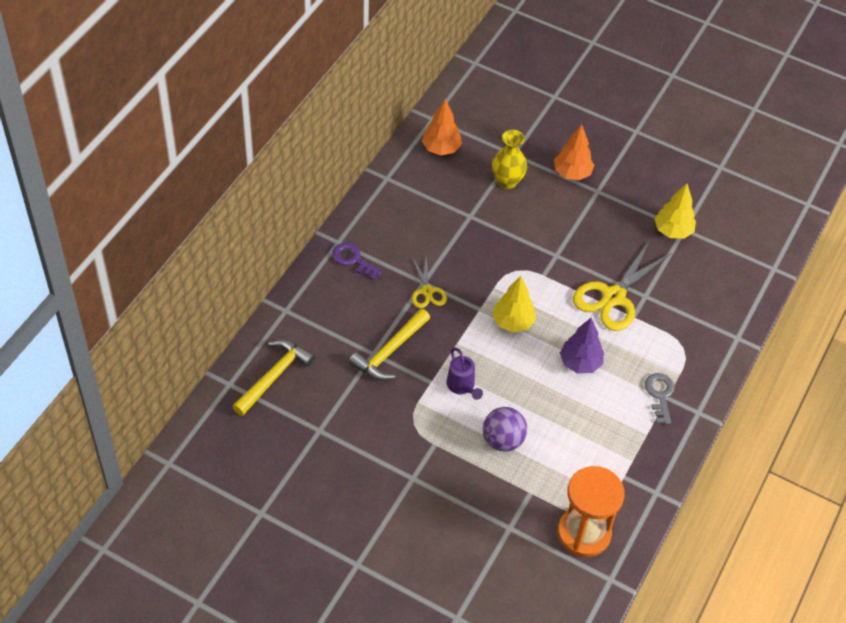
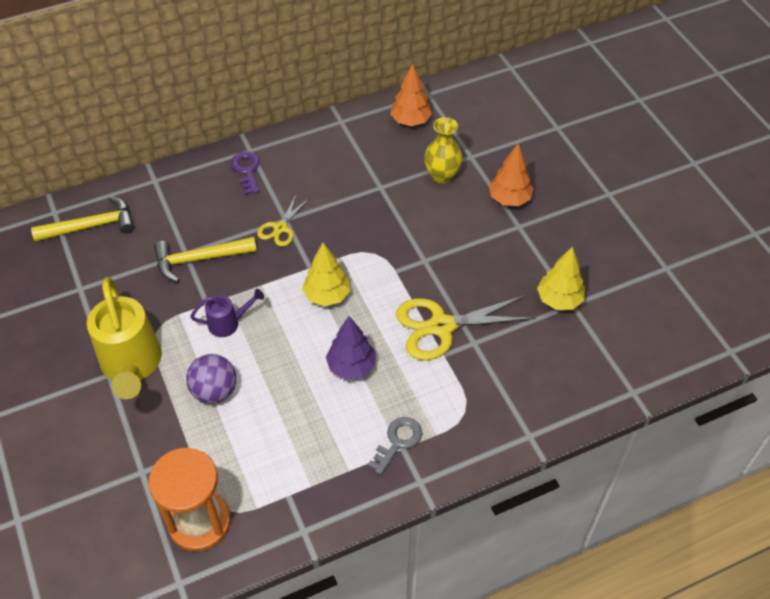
camera: 40 degrees right, 0 degrees up
purple watering can [446,348,483,400] -> purple watering can turned 120 degrees counterclockwise [190,289,264,337]
none -> yellow watering can [87,277,162,399]

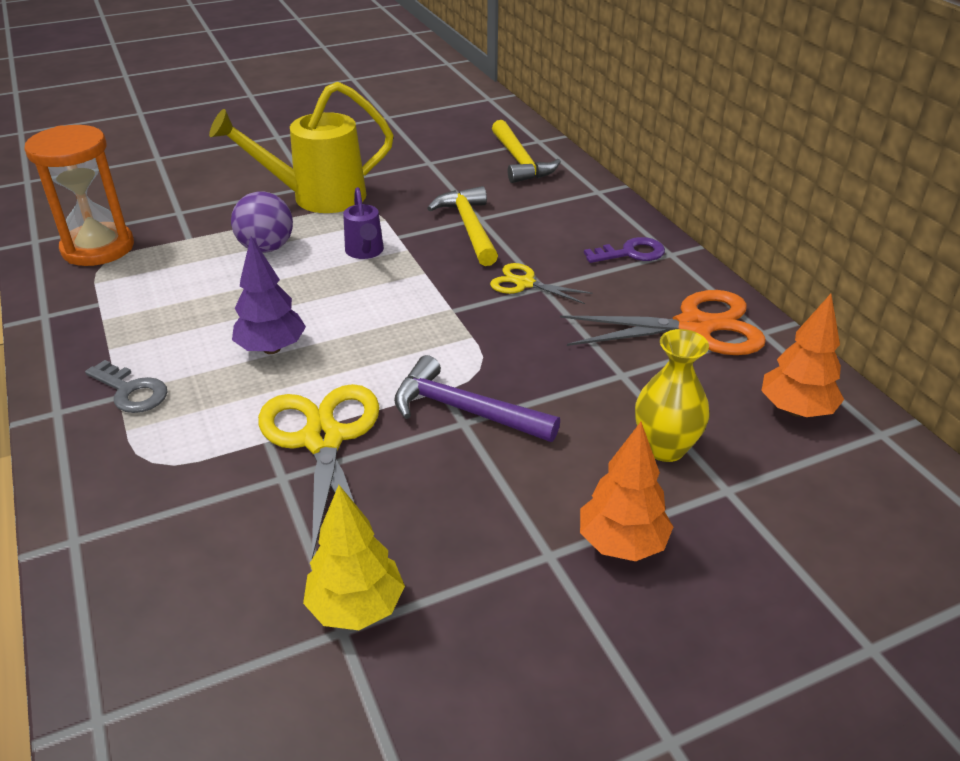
camera: 90 degrees right, 15 degrees down
yellow tree [302,243,350,306] -> none
none -> purple hammer [394,355,560,442]
none -> orange scissors [560,290,766,355]

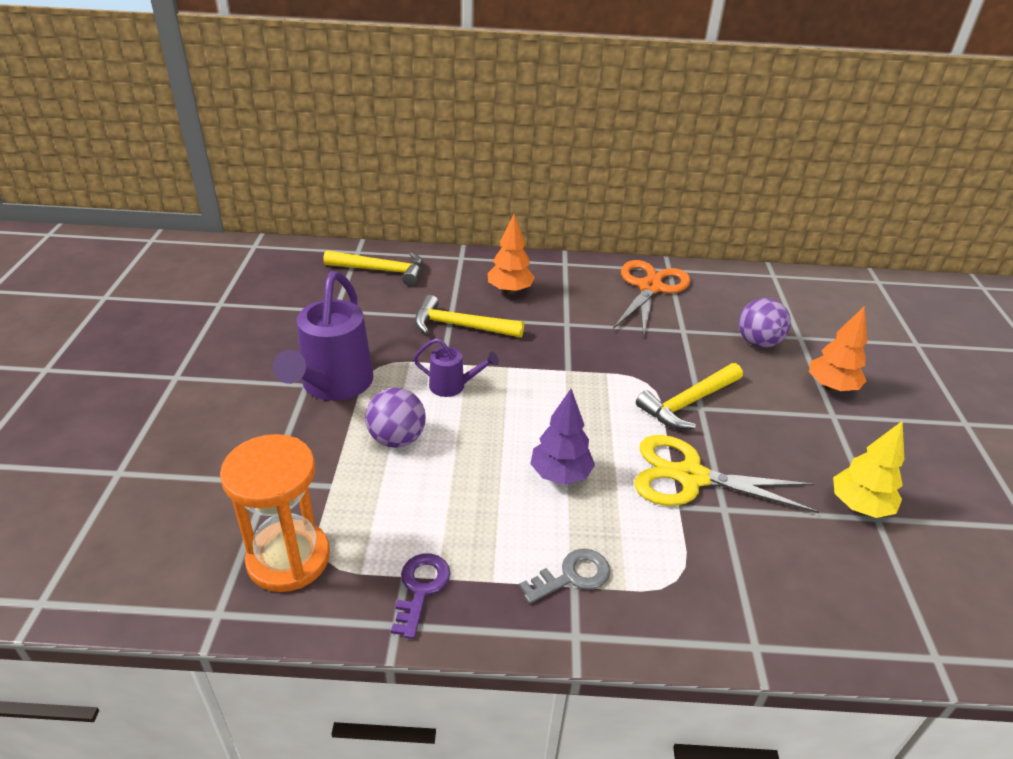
camera: 65 degrees left, 0 degrees up
yellow watering can [209,82,394,213] -> purple watering can [273,271,373,401]
purple hammer [394,355,560,442] -> yellow hammer [636,363,743,429]
yellow scissors [490,263,593,304] -> none
purple key [584,237,665,263] -> purple key moved to [391,553,451,639]
yellow vase [635,329,710,462] -> purple ball [738,298,791,348]
orange tree [761,294,844,417] -> orange tree moved to [488,214,535,294]

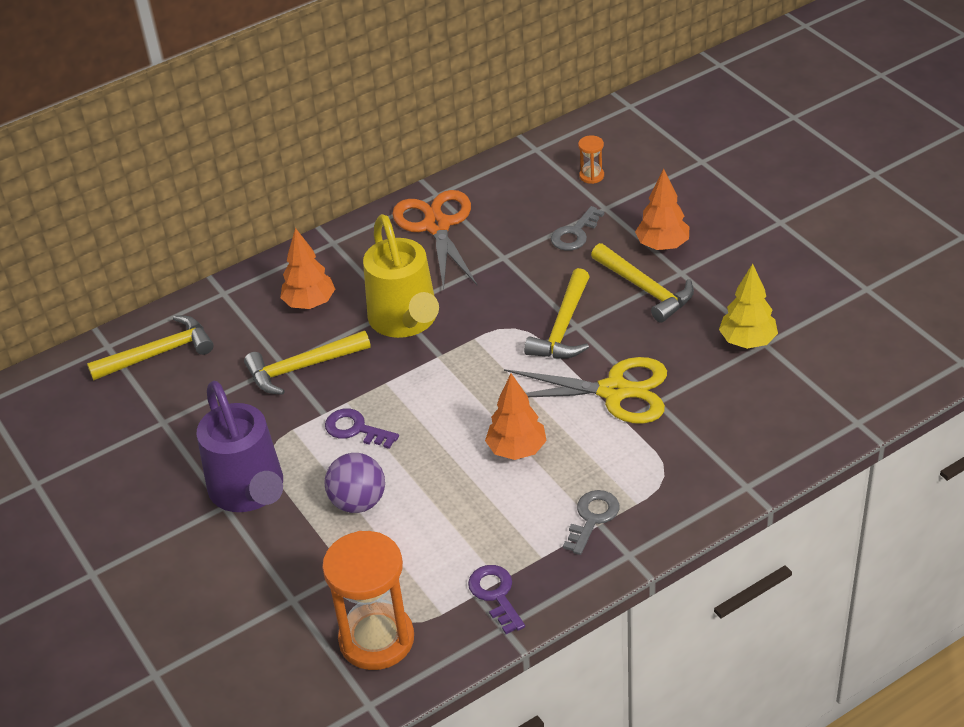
camera: 30 degrees left, 5 degrees up
purple watering can [413,338,499,397] -> purple key [325,408,399,449]
purple tree [530,389,595,485] -> orange tree [485,373,547,460]
yellow scissors [634,435,819,513] -> yellow scissors turned 150 degrees counterclockwise [504,357,667,424]
purple ball [738,298,791,348] -> grey key [551,206,605,251]
none -> yellow watering can [363,214,439,338]
none -> orange hourglass [578,135,604,184]
none -> yellow hammer [591,243,694,323]

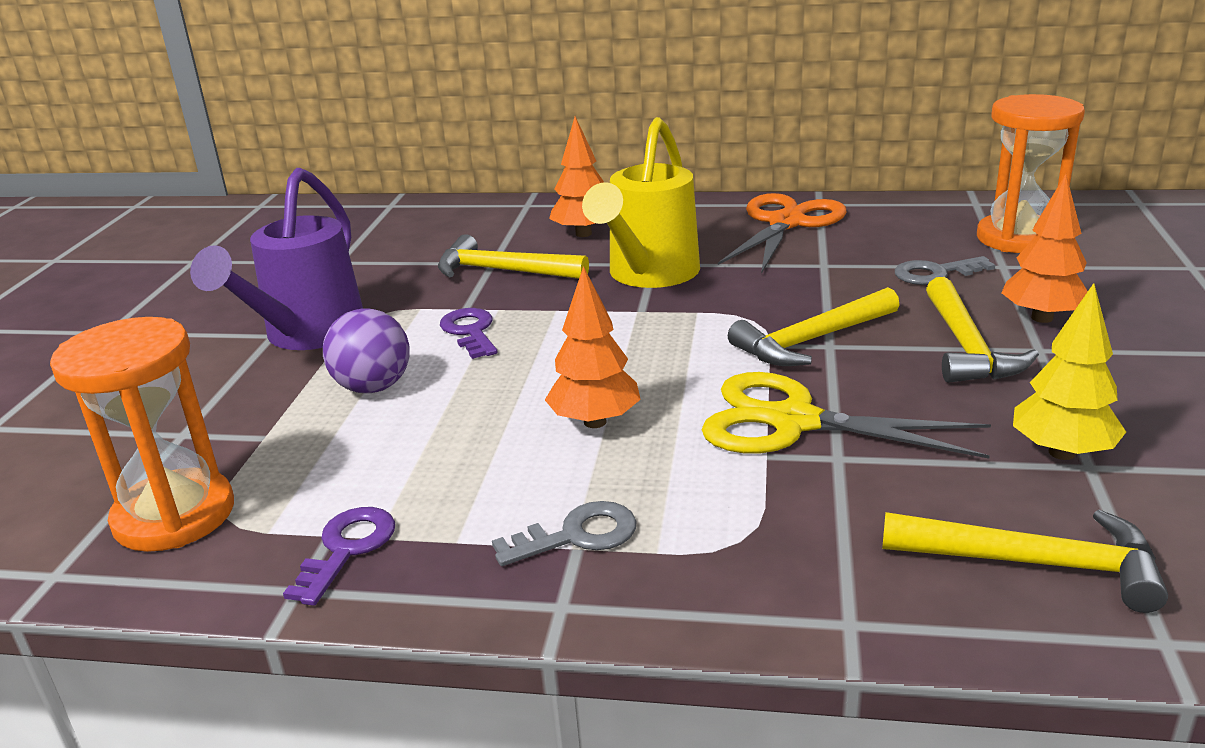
camera: 40 degrees right, 15 degrees down
yellow hammer [87,315,214,380] -> yellow hammer moved to [882,510,1168,613]
yellow scissors [504,357,667,424] -> yellow scissors turned 150 degrees clockwise [701,372,991,459]
orange hourglass [578,135,604,184] -> orange hourglass [977,94,1085,253], size x2.32

